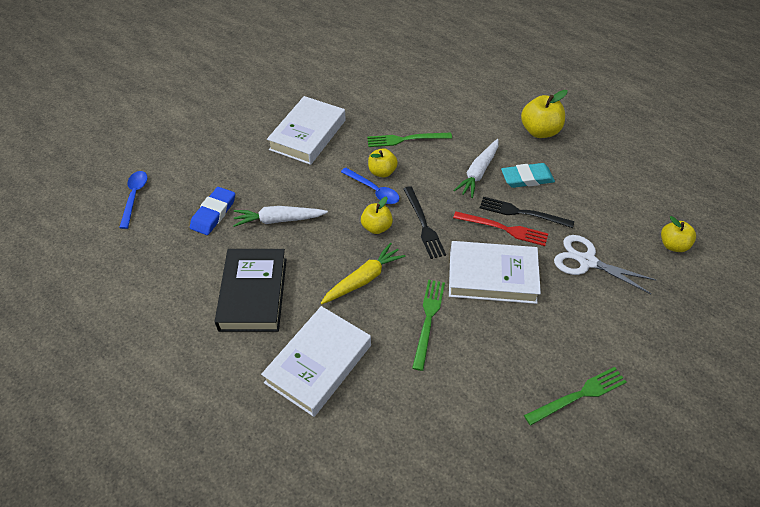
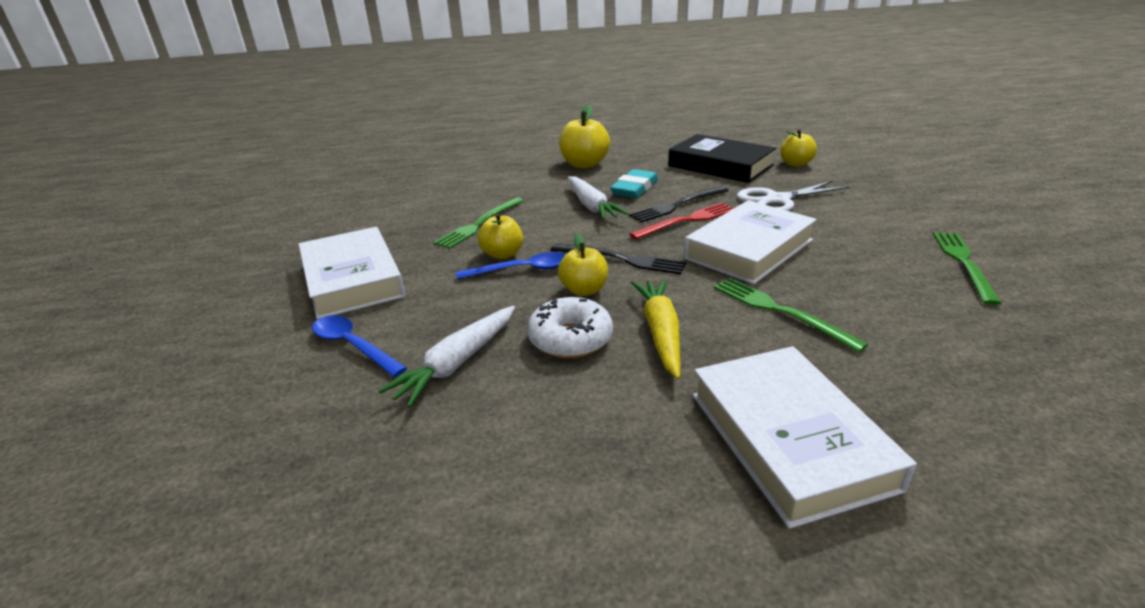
camera: 50 degrees left, 20 degrees down
blue spoon [119,171,148,229] -> blue spoon moved to [312,315,407,377]
blue eraser [190,187,235,235] -> none
black book [214,249,287,332] -> black book moved to [668,134,776,183]
none -> white donut [527,297,613,358]

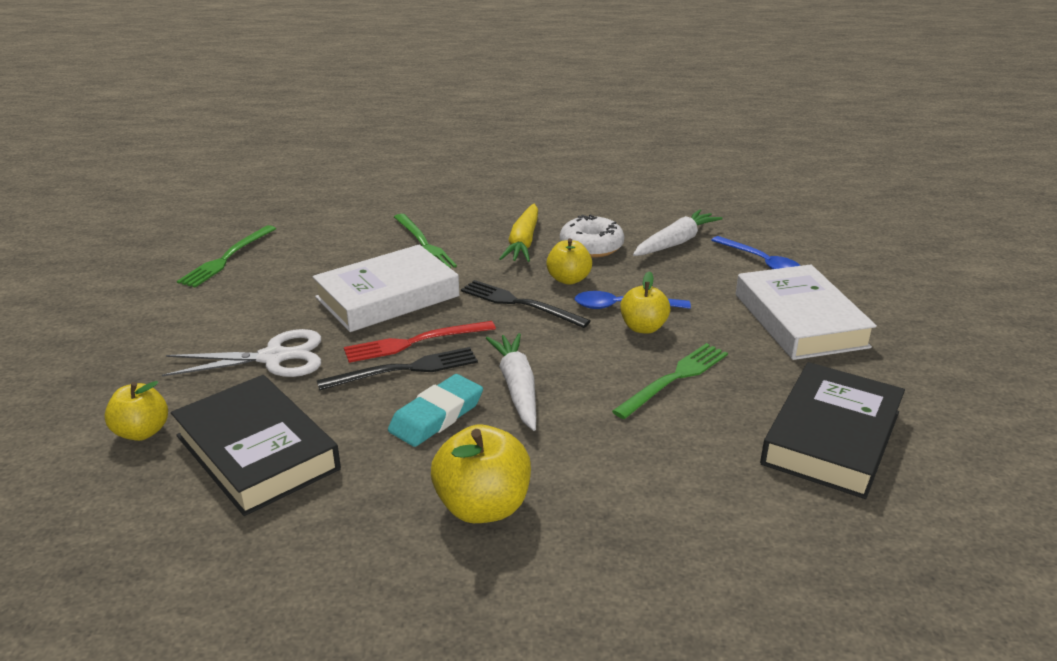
camera: 170 degrees left, 0 degrees up
white book [692,346,917,529] -> none
none -> black book [760,362,905,499]

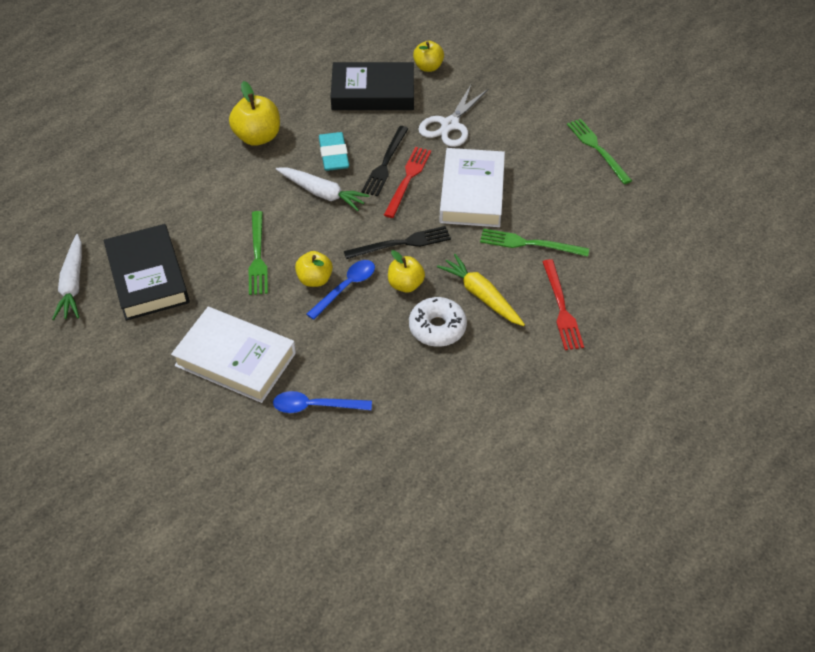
camera: 130 degrees right, 20 degrees up
white carrot [633,209,723,256] -> white carrot moved to [52,234,82,320]
none -> red fork [542,259,584,350]

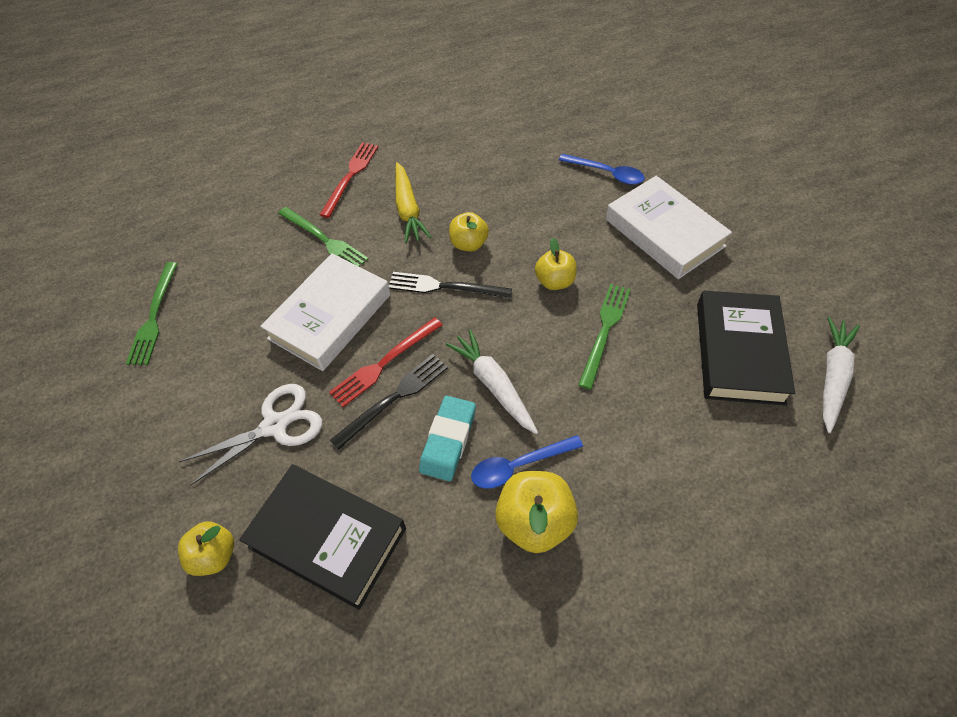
camera: 150 degrees left, 5 degrees up
blue spoon [307,260,375,320] -> blue spoon moved to [471,435,583,489]
white donut [409,297,467,347] -> none

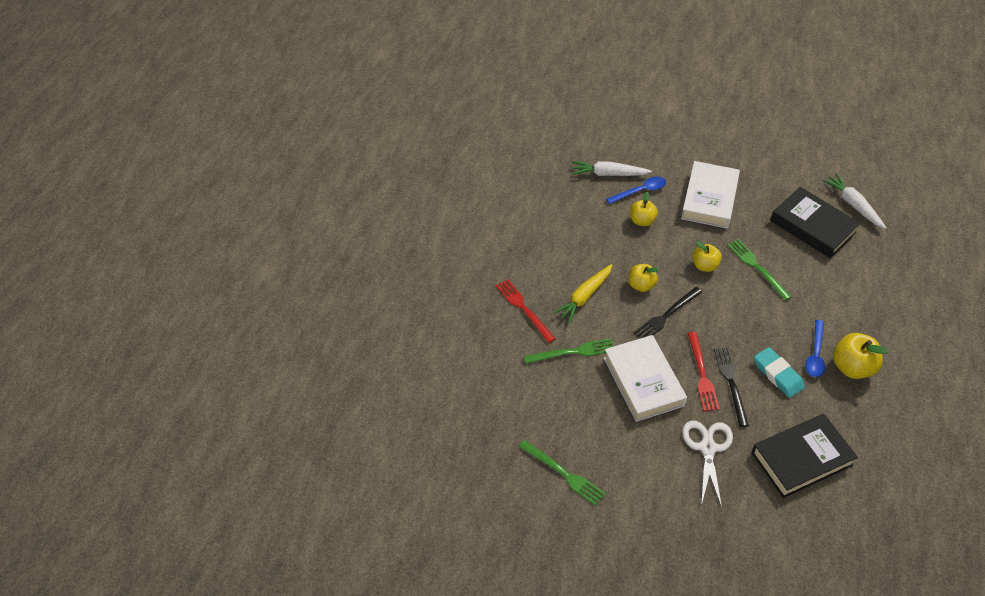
camera: 55 degrees left, 5 degrees down
yellow apple [178,521,234,576] -> yellow apple moved to [630,192,658,226]
yellow carrot [395,162,432,244] -> yellow carrot turned 105 degrees clockwise [553,264,613,324]
white carrot [446,329,538,434] -> white carrot moved to [572,161,652,176]
white book [606,176,732,279] -> white book turned 75 degrees counterclockwise [681,161,740,229]

